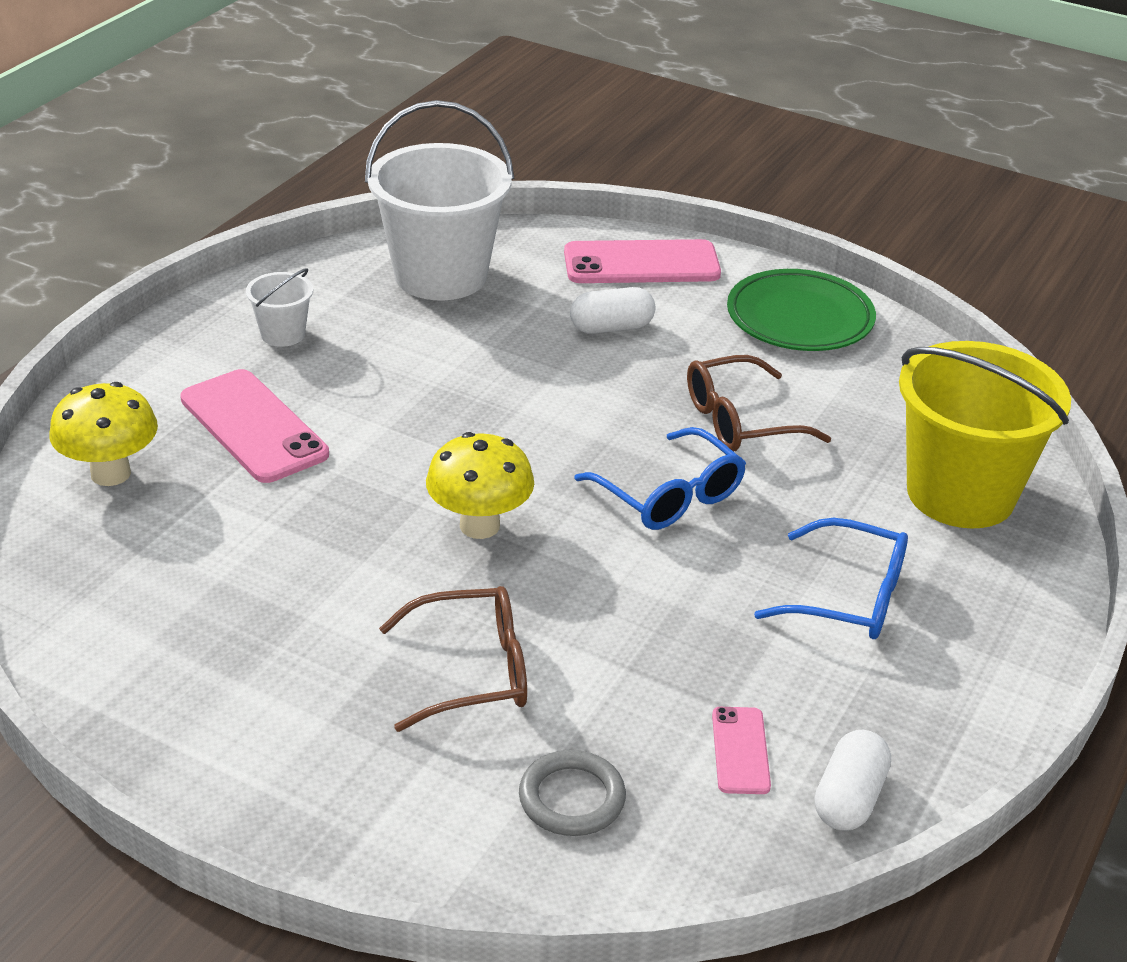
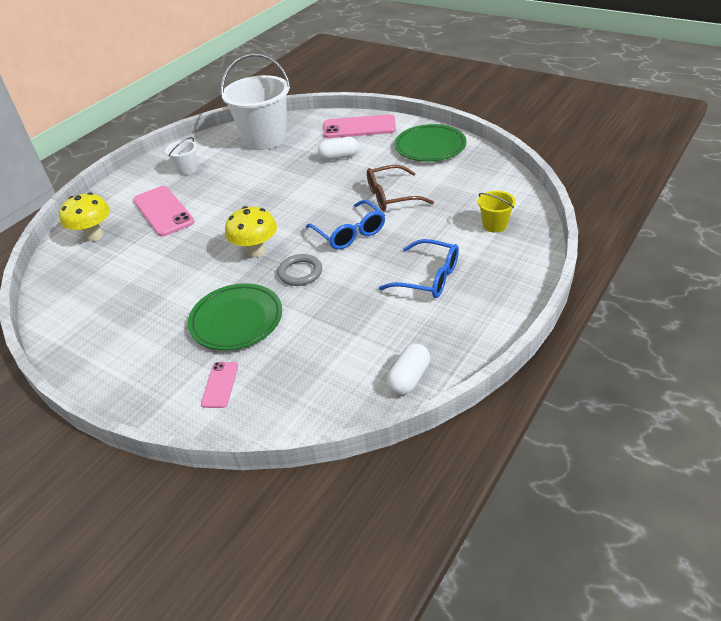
camera: 10 degrees right, 5 degrees up
brown glasses [379,586,527,732] -> green plate [188,283,282,350]
grey ring [519,750,626,836] -> grey ring moved to [278,254,322,286]
pink phone [712,707,771,794] -> pink phone moved to [201,362,238,408]
yellow bucket [899,341,1071,528] -> yellow bucket [478,191,516,233], size x0.45

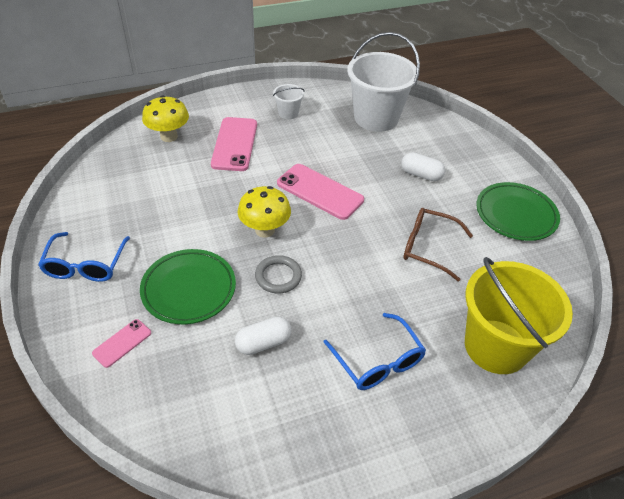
camera: 30 degrees right, 5 degrees up
blue glasses [305,200,385,250] -> blue glasses moved to [38,232,130,282]
pink phone [323,114,396,138] -> pink phone moved to [277,164,364,220]
white capsule [387,343,430,395] -> white capsule moved to [235,316,291,355]
yellow bucket [478,191,516,233] -> yellow bucket [465,257,573,374], size x2.23

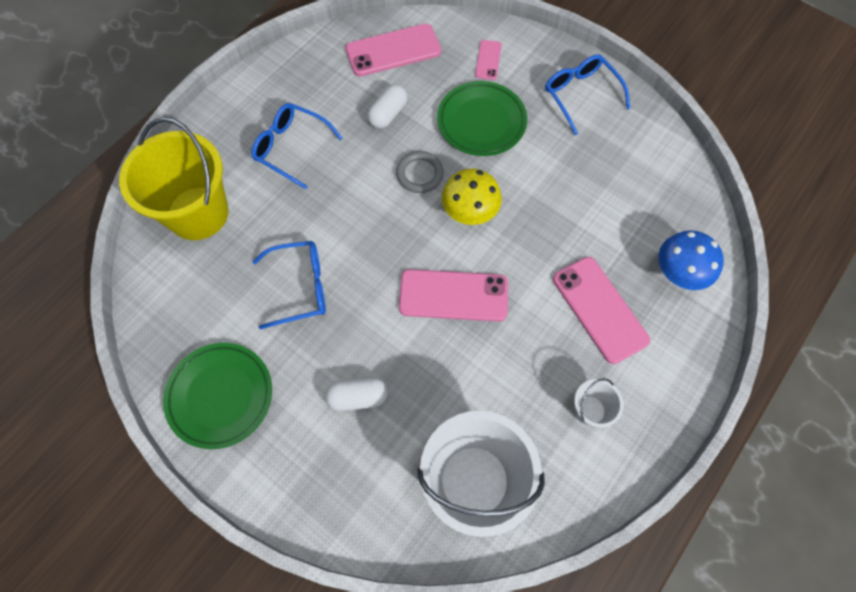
camera: 150 degrees right, 20 degrees up
yellow mushroom [142,95,189,142] -> blue mushroom [658,230,724,290]
brown glasses [403,208,473,282] -> blue glasses [252,241,326,329]
none -> pink phone [345,24,441,77]

